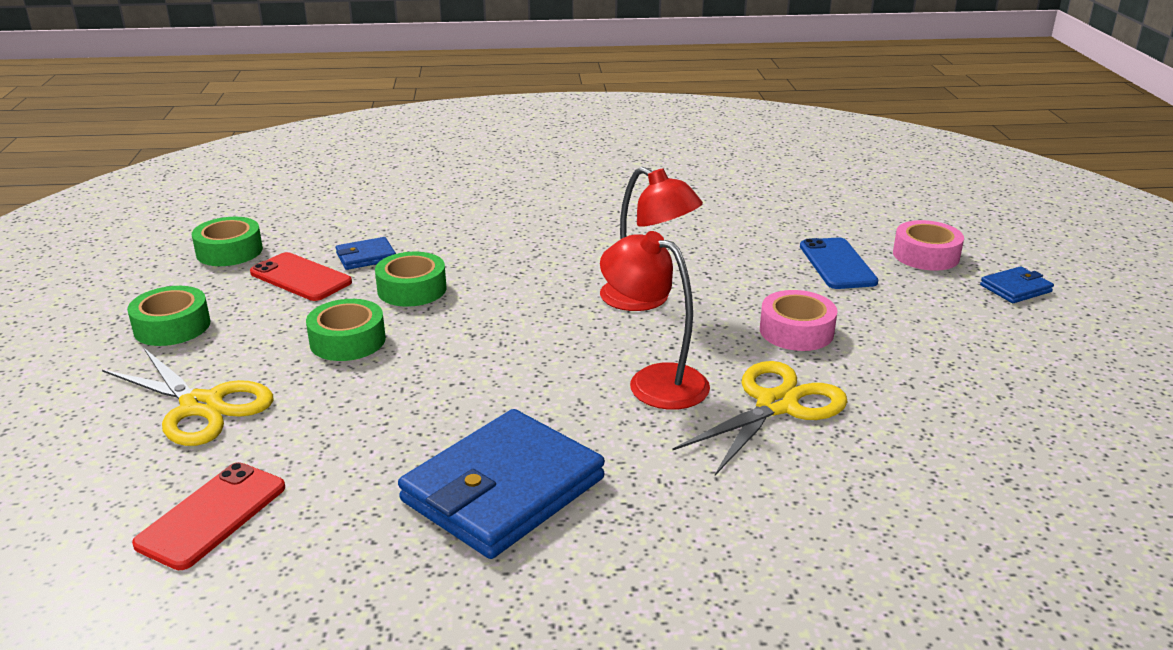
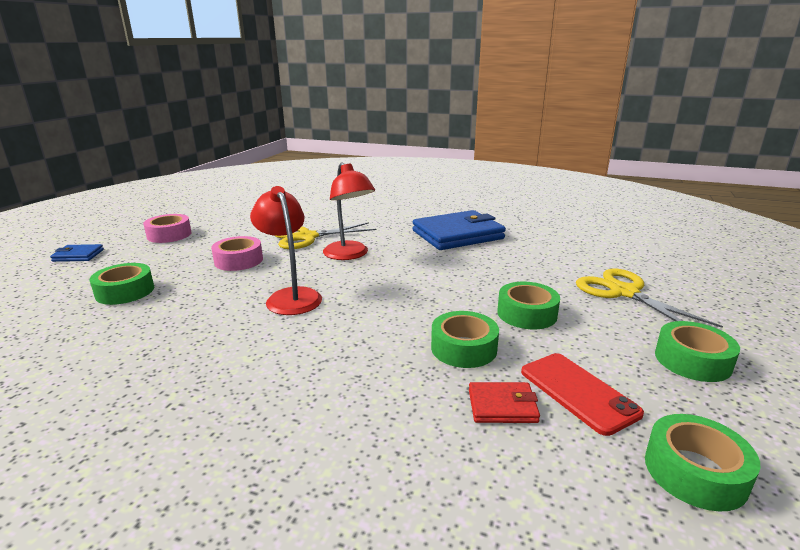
camera: 155 degrees left, 5 degrees down
red phone [132,462,285,570] -> none
blue wallet [336,237,396,270] -> red wallet [469,382,540,423]
blue phone [800,237,878,289] -> green tape [89,263,154,305]
pink tape [893,220,964,271] -> pink tape moved to [143,214,192,243]

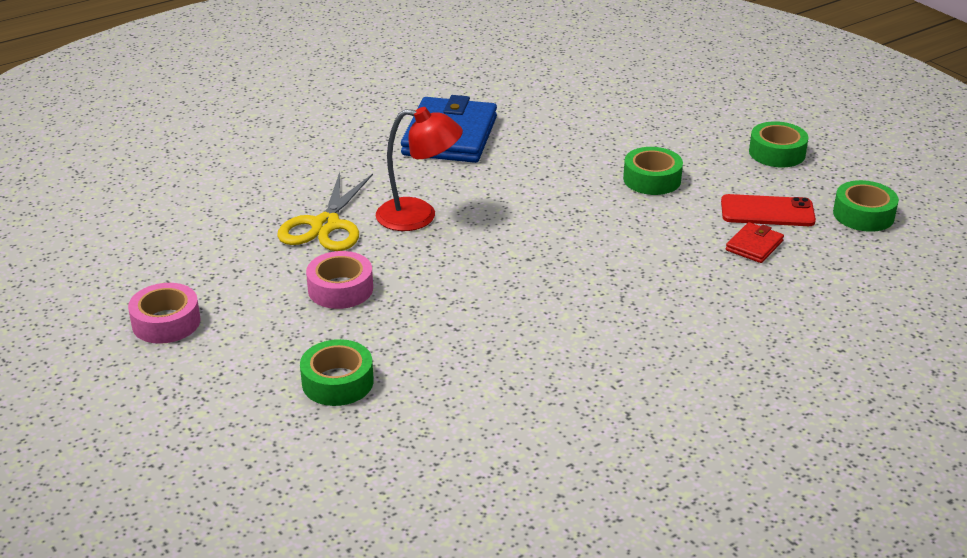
camera: 55 degrees left, 10 degrees up
blue wallet [50,244,104,262] -> none
red lamp [250,186,322,315] -> none
green tape [431,311,499,368] -> none
yellow scissors [576,269,723,328] -> none

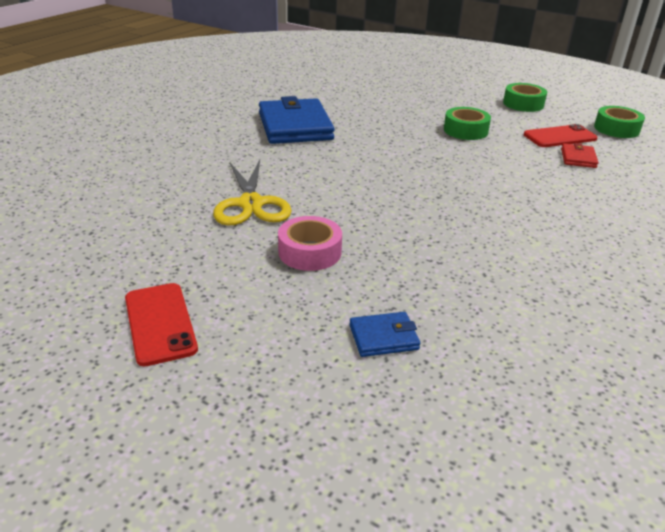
camera: 25 degrees left, 0 degrees up
pink tape [128,283,201,344] -> red phone [125,283,198,366]
green tape [300,339,374,406] -> blue wallet [349,312,420,357]
red lamp [376,107,463,231] -> none

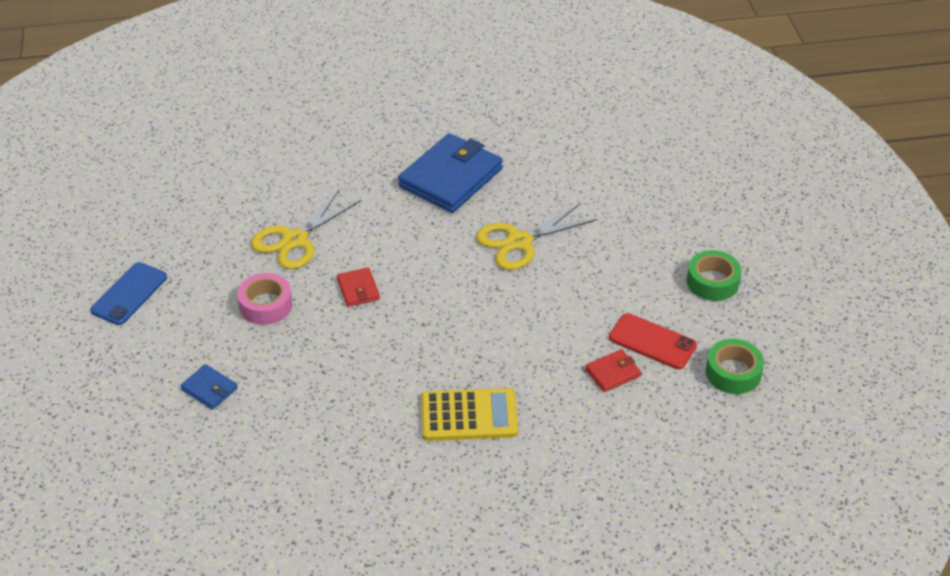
camera: 50 degrees right, 10 degrees up
red phone [125,283,198,366] -> blue phone [90,262,167,325]
green tape [444,107,491,140] -> none
none -> red wallet [337,267,380,307]
none -> yellow calculator [421,388,518,441]
none -> yellow scissors [476,203,597,270]

